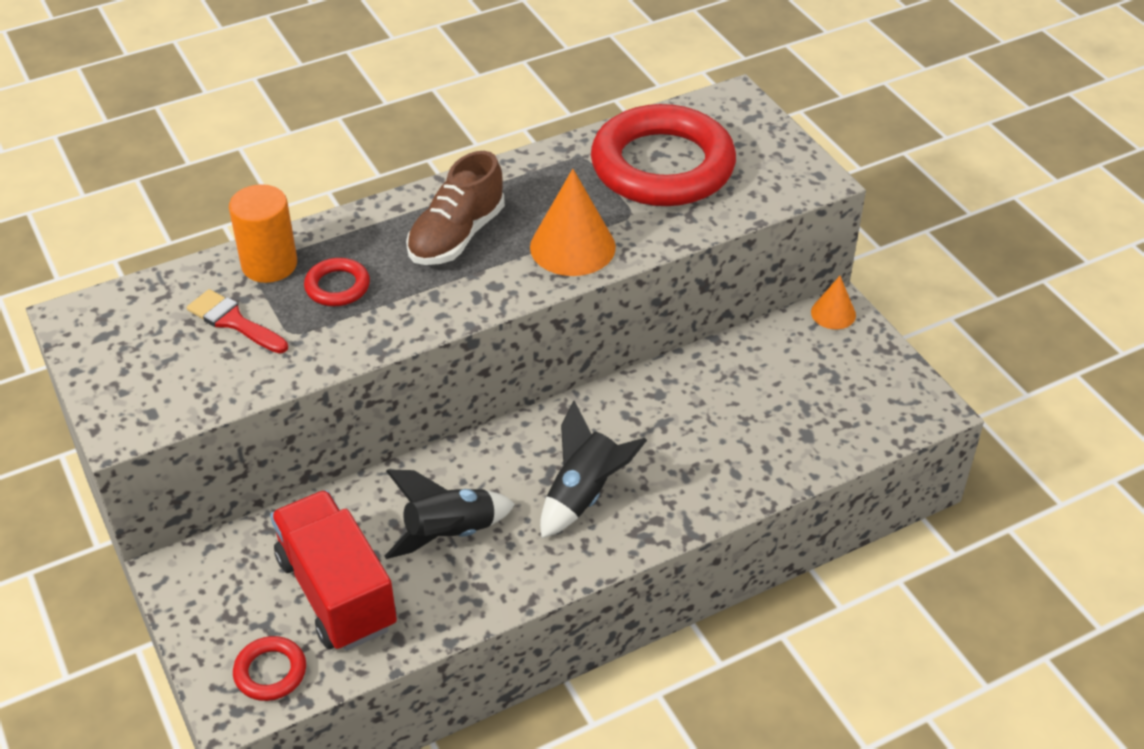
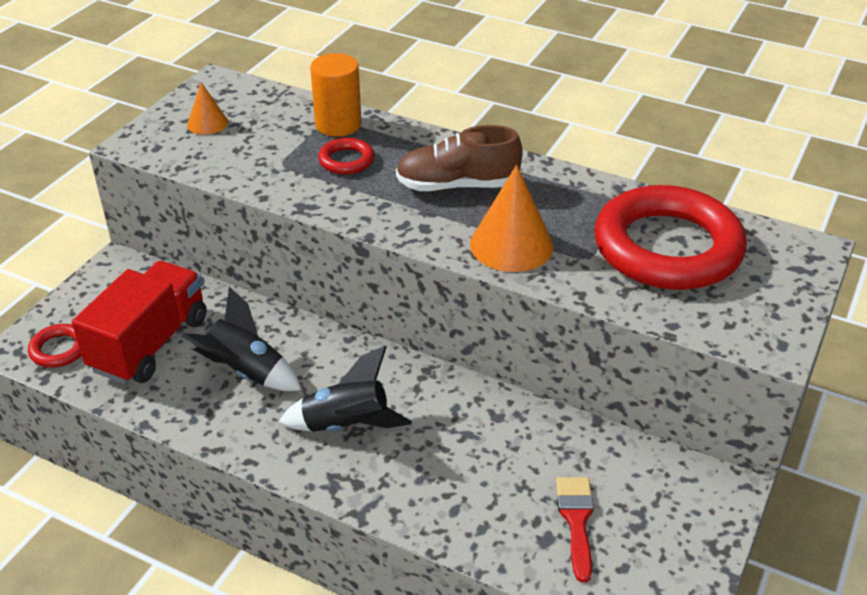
camera: 55 degrees right, 5 degrees down
red brush [187,289,288,353] -> red brush moved to [556,477,594,583]
orange cone [811,276,856,329] -> orange cone moved to [187,82,228,135]

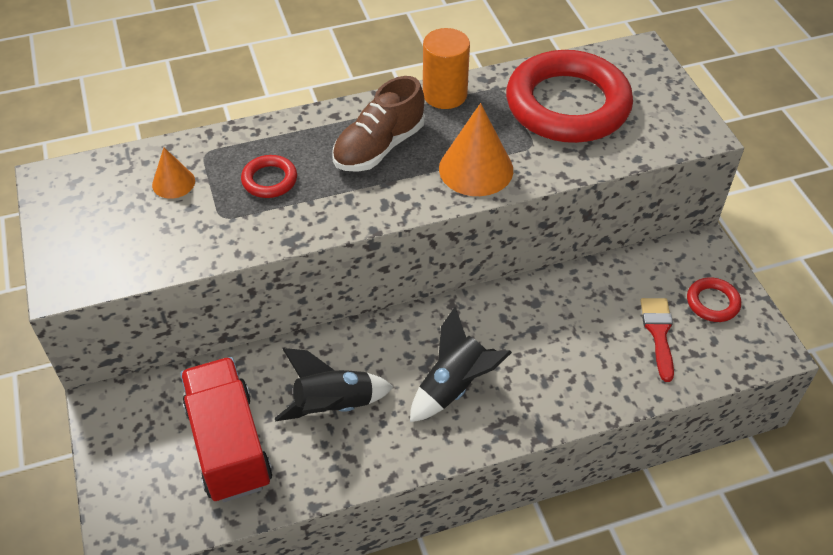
camera: 45 degrees left, 10 degrees up
red ring [28,324,81,367] -> red ring moved to [687,277,741,322]
orange cone [187,82,228,135] -> orange cone moved to [152,148,195,199]
orange cylinder [310,53,361,137] -> orange cylinder moved to [423,28,470,109]
red brush [556,477,594,583] -> red brush turned 45 degrees clockwise [640,298,674,382]

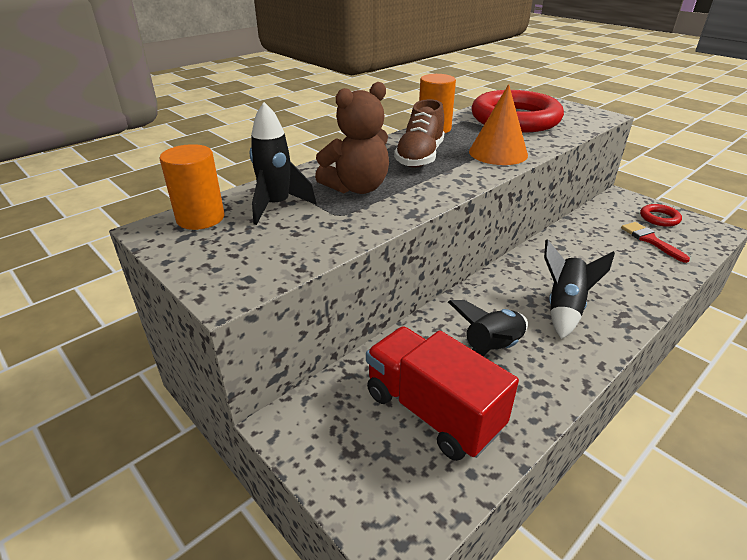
camera: 25 degrees left, 15 degrees down
orange cone [152,148,195,199] -> black rocket [250,102,317,225]
red ring [241,155,297,198] -> brown teddy bear [315,82,389,194]
none -> orange cylinder [160,144,224,230]

